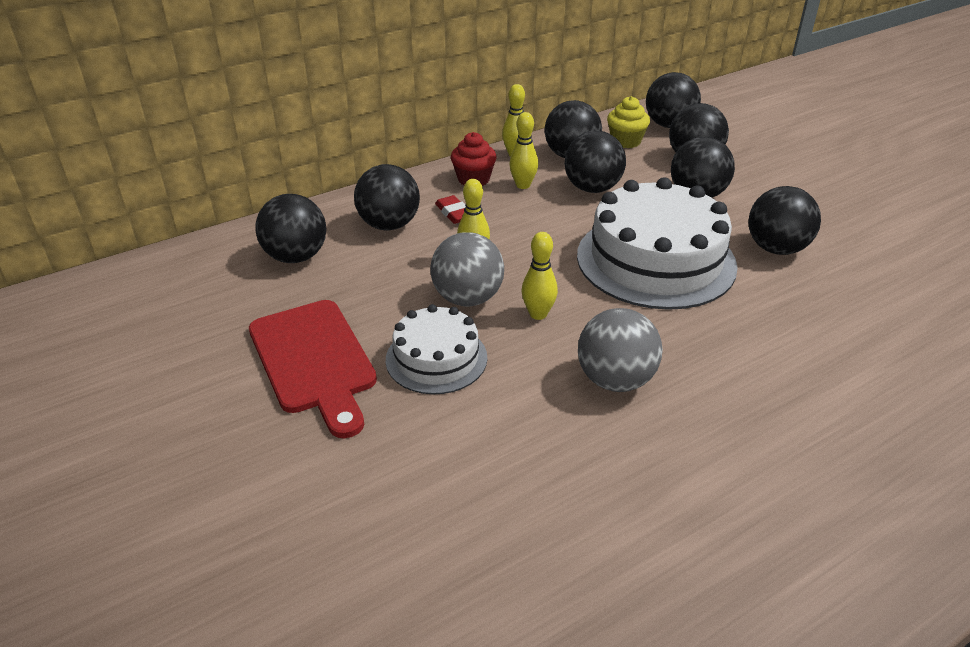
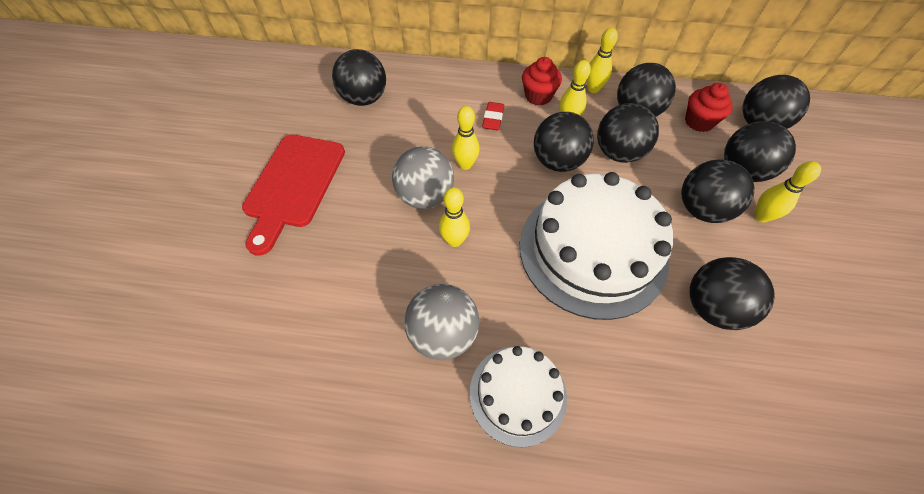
camera: 40 degrees right, 20 degrees up
black ball [354,164,420,230] -> black ball moved to [534,112,594,172]
white cake [386,304,487,394] -> white cake moved to [470,346,567,447]
yellow cupcake [607,96,650,148] -> red cupcake [685,83,733,132]
none -> yellow bowling pin [754,161,821,223]

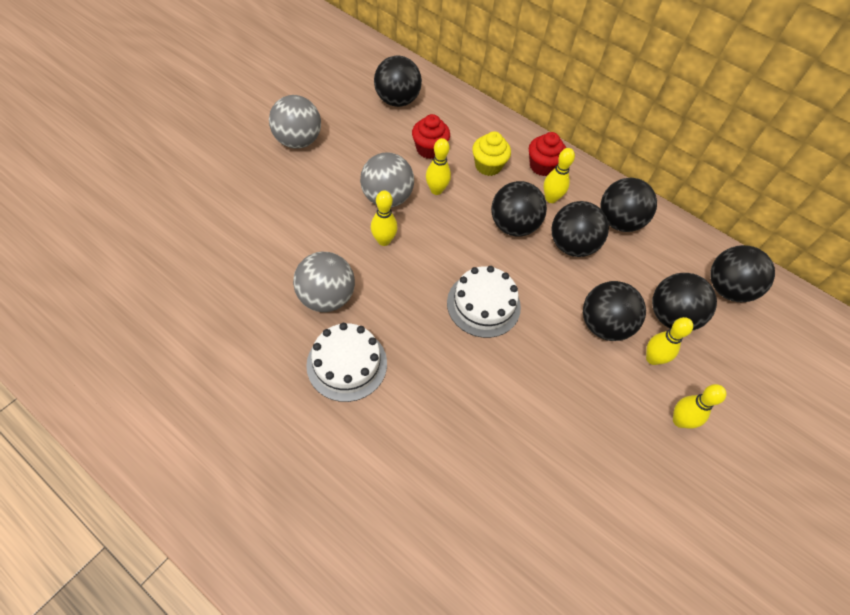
camera: 25 degrees right, 0 degrees up
red cutting board [242,135,345,256] -> grey ball [269,95,321,149]
red eraser [482,102,504,130] -> yellow cupcake [472,131,511,176]
white cake [520,172,673,320] -> white cake [447,266,521,338], size x0.56
yellow bowling pin [586,28,618,93] -> yellow bowling pin moved to [673,384,726,428]
red cupcake [685,83,733,132] -> red cupcake moved to [412,114,450,159]
black ball [689,257,775,330] -> none

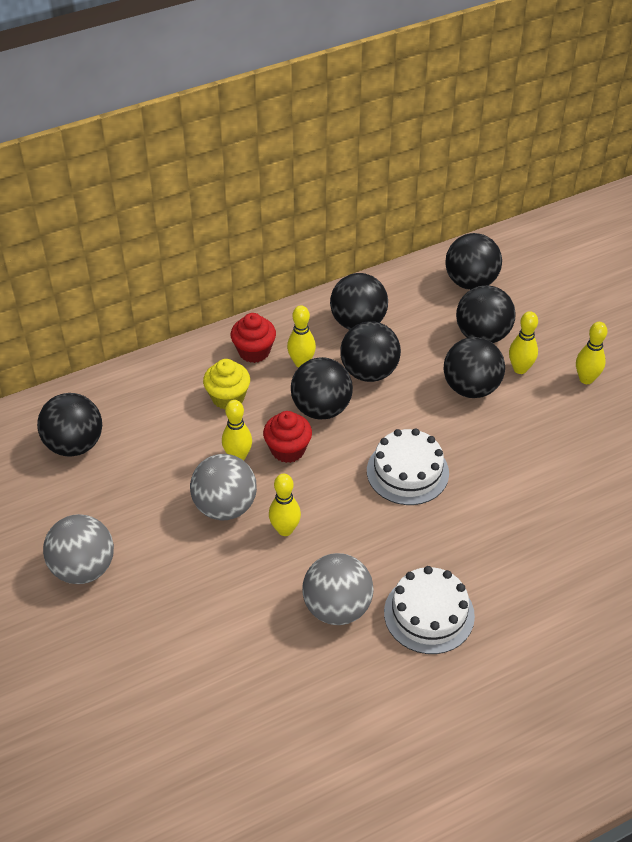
camera: 60 degrees left, 10 degrees down
red cupcake [412,114,450,159] -> red cupcake moved to [263,411,312,463]

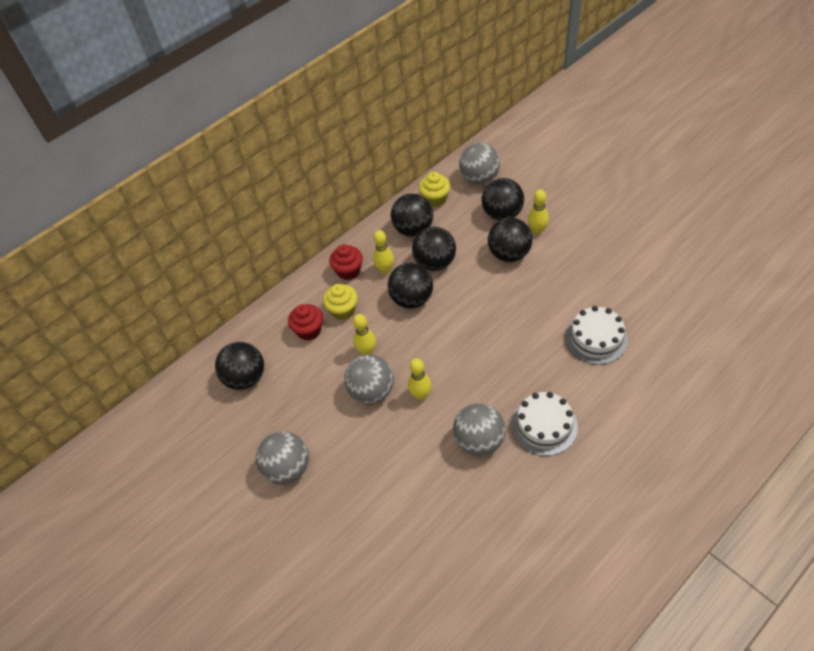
camera: 10 degrees left, 5 degrees up
red cupcake [263,411,312,463] -> red cupcake moved to [288,304,323,341]
white cake [367,428,449,505] -> white cake moved to [565,306,628,365]
black ball [445,233,502,290] -> grey ball [459,143,500,184]
yellow bowling pin [576,322,608,384] -> none
none -> yellow cupcake [419,172,450,207]

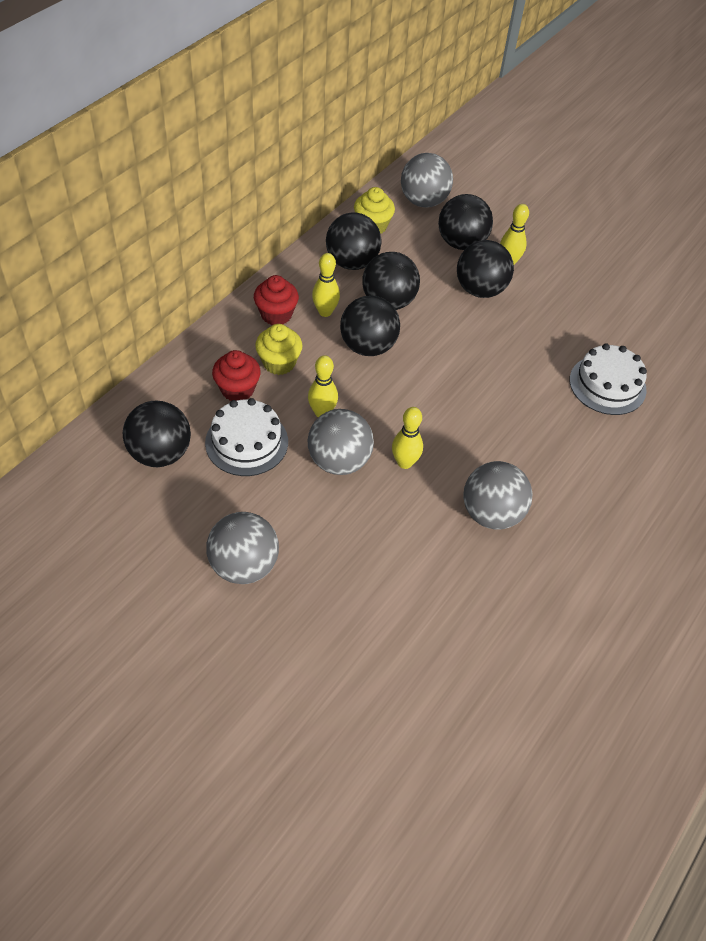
camera: 20 degrees left, 0 degrees up
white cake [511,392,578,456] -> white cake moved to [205,398,288,476]

